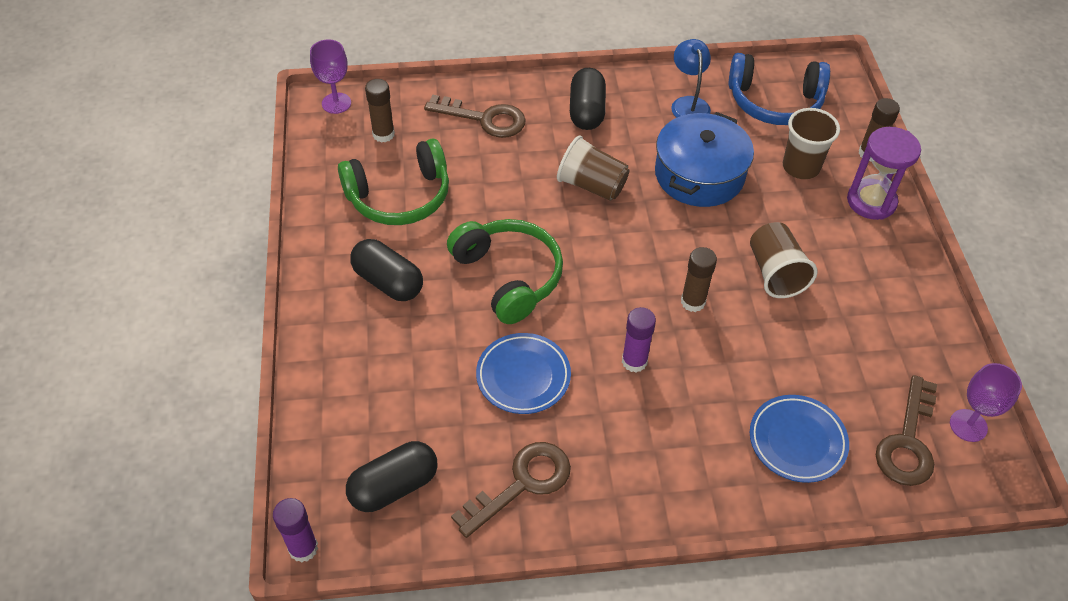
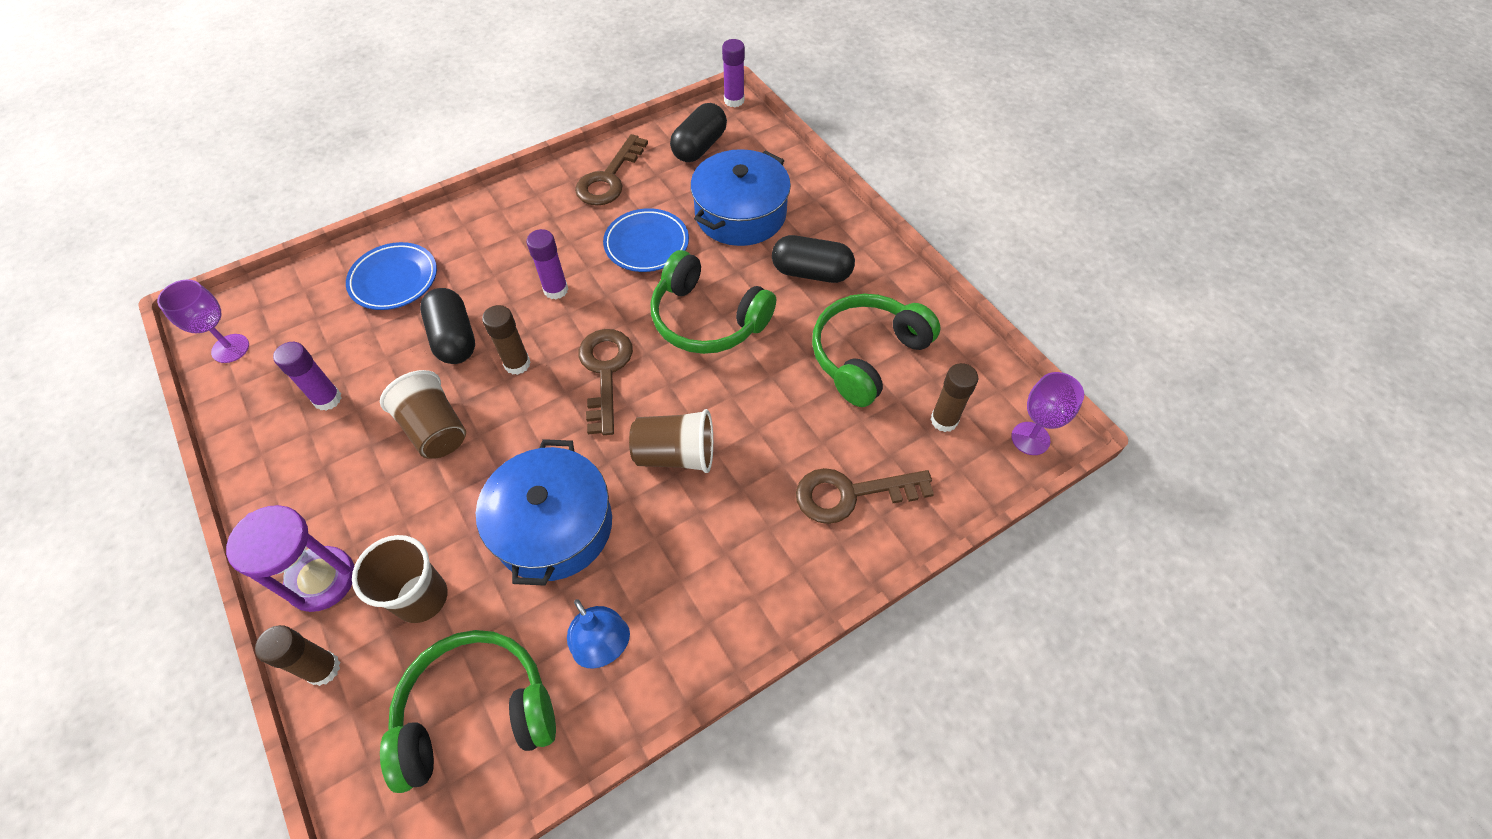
camera: 155 degrees right, 5 degrees up
black capsule [570,68,606,130] -> black capsule moved to [420,288,475,364]
blue headphones [729,53,830,125] -> green headphones [380,630,556,793]
brown key [876,375,937,486] -> brown key moved to [578,329,633,435]
none -> purple glue stick [273,342,342,411]
none -> blue pot [690,149,791,246]

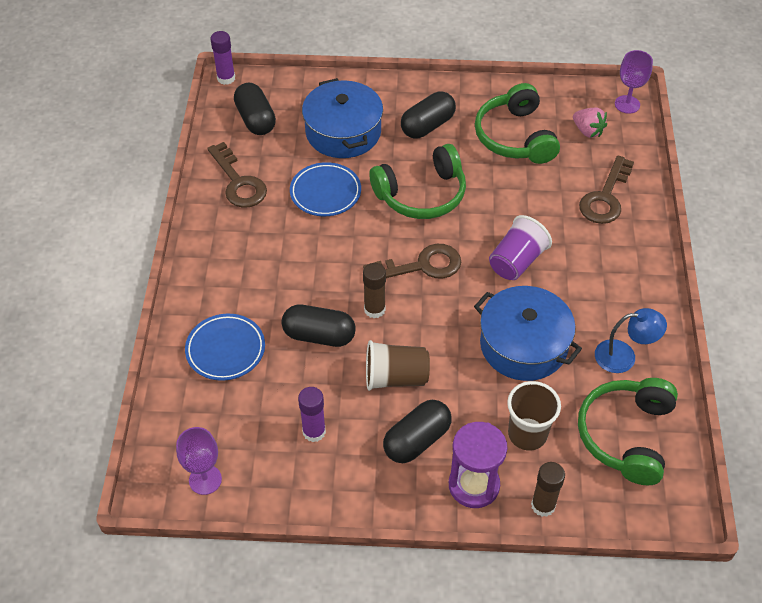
camera: 55 degrees left, 5 degrees down
purple glue stick [526,229,568,299] -> none
brown key [578,329,633,435] -> brown key turned 135 degrees clockwise [363,244,461,279]
brown cup [629,409,713,473] -> purple cup [489,215,552,280]
brown glue stick [930,363,978,432] -> pink strawberry [573,107,607,138]
none -> black capsule [383,400,452,463]

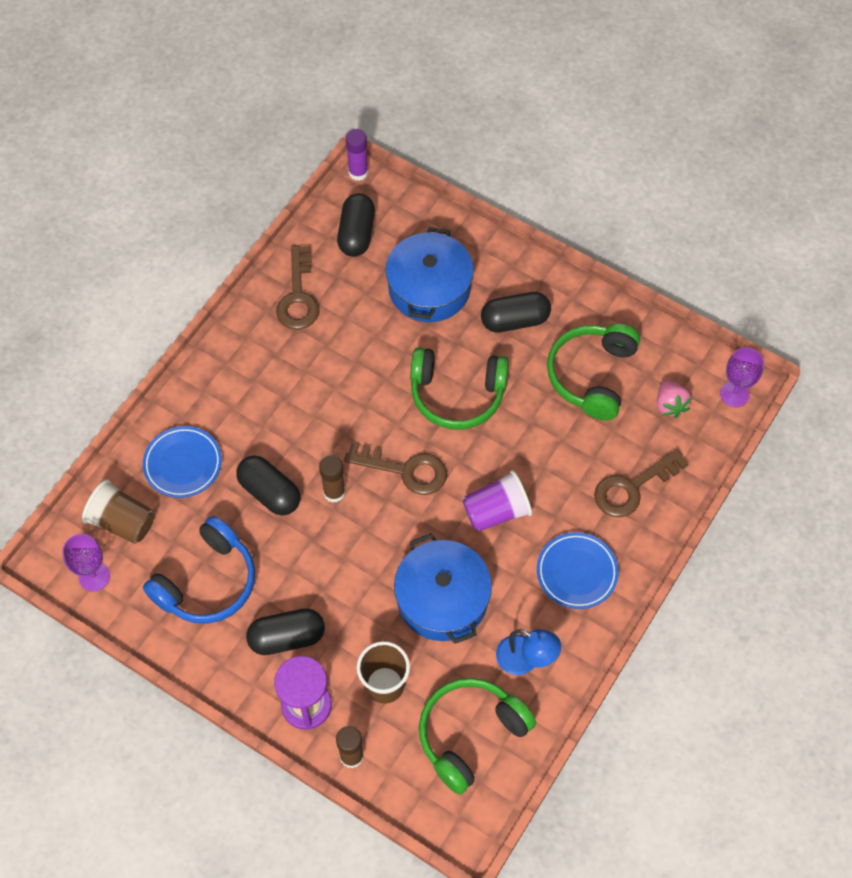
camera: 30 degrees right, 10 degrees up
blue plate [290,162,361,216] -> blue plate moved to [537,532,619,609]
purple glue stick [298,387,326,442] -> blue headphones [143,516,255,624]
brown cup [366,340,430,391] -> brown cup moved to [82,479,154,544]

